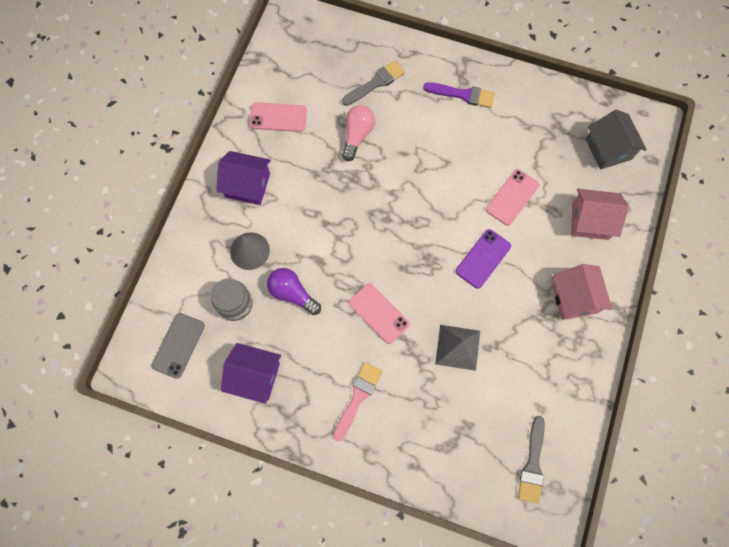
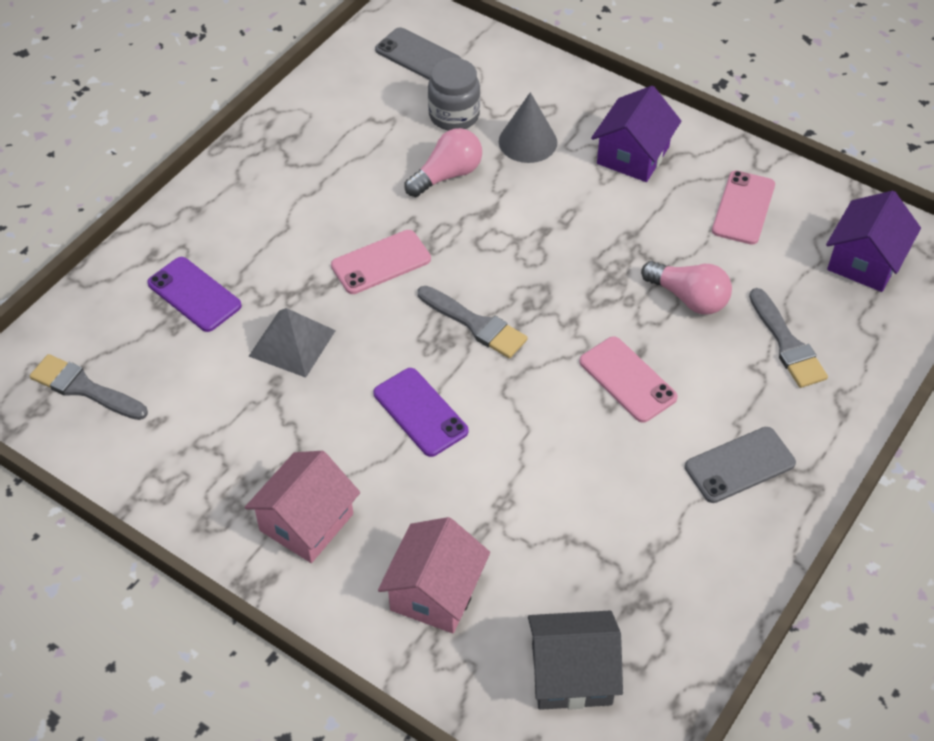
camera: 105 degrees right, 20 degrees down
purple house [221,343,281,404] -> purple house moved to [826,191,921,292]
purple light bulb [267,268,321,315] -> pink light bulb [405,128,482,197]
pink brush [333,362,383,441] -> none
purple brush [423,82,495,108] -> grey phone [685,427,796,503]
pink phone [486,169,539,226] -> pink phone moved to [579,336,678,423]
pink house [552,264,612,320] -> pink house turned 60 degrees counterclockwise [245,451,360,563]
none -> purple phone [147,257,242,332]
none -> grey brush [418,286,528,358]

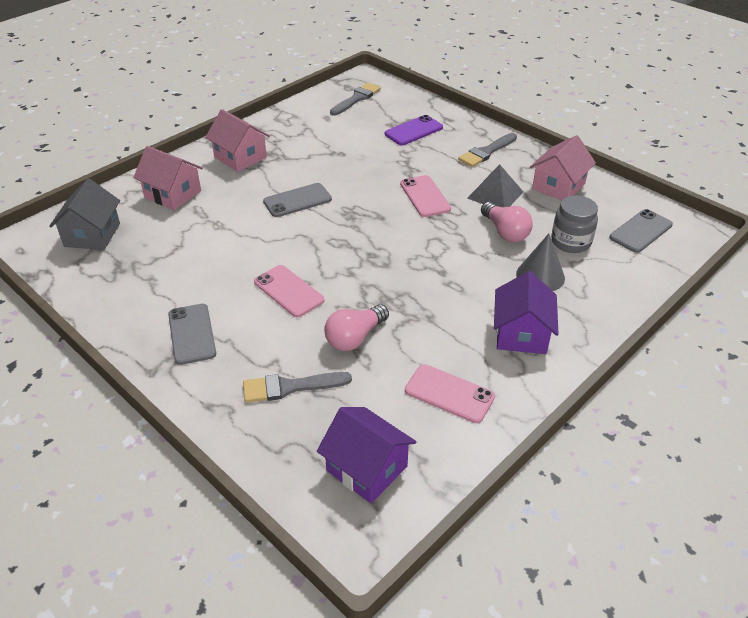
camera: 100 degrees right, 10 degrees down
grey pyramid [249,308,336,378] -> grey pyramid moved to [467,164,523,207]
purple phone [373,368,468,457] -> grey phone [263,183,332,217]
grey brush [418,286,528,358] -> grey brush moved to [458,133,517,167]
pink phone [579,336,678,423] -> pink phone turned 75 degrees clockwise [254,265,324,317]
purple house [591,86,681,182] -> purple house turned 60 degrees clockwise [494,271,559,354]
none -> pink house [530,135,596,200]

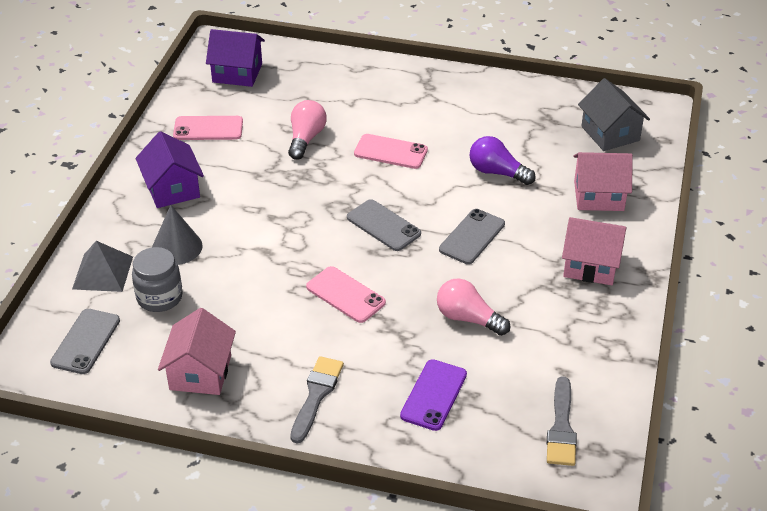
camera: 150 degrees right, 0 degrees up
grey phone [168,304,216,365] -> grey phone moved to [347,199,421,251]
grey brush [243,372,352,403] -> none
grey pyramid [467,164,523,207] -> grey pyramid moved to [72,241,133,292]
pink light bulb [481,202,533,242] -> pink light bulb moved to [437,279,510,336]
none -> purple light bulb [470,136,536,185]

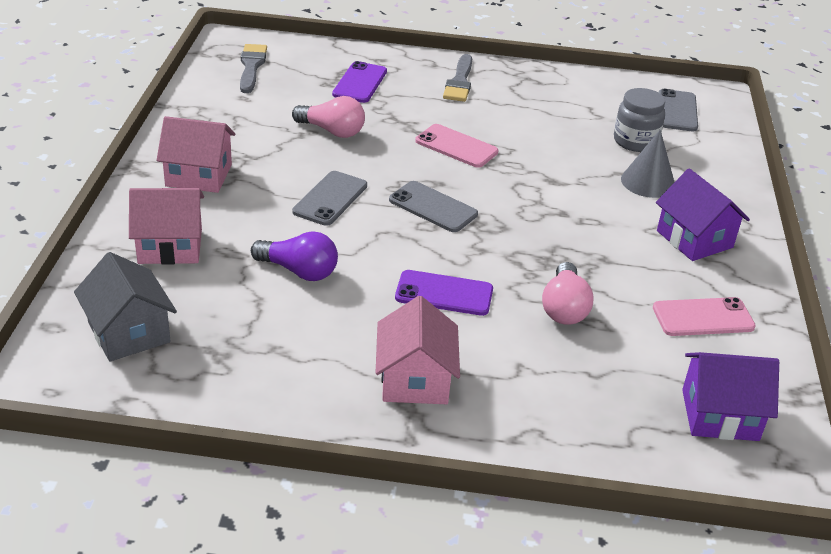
camera: 170 degrees right, 5 degrees down
grey pyramid [72,241,133,292] -> none
pink house [158,308,236,395] -> pink house moved to [376,296,460,404]
pink phone [354,134,428,169] -> purple phone [395,270,493,316]

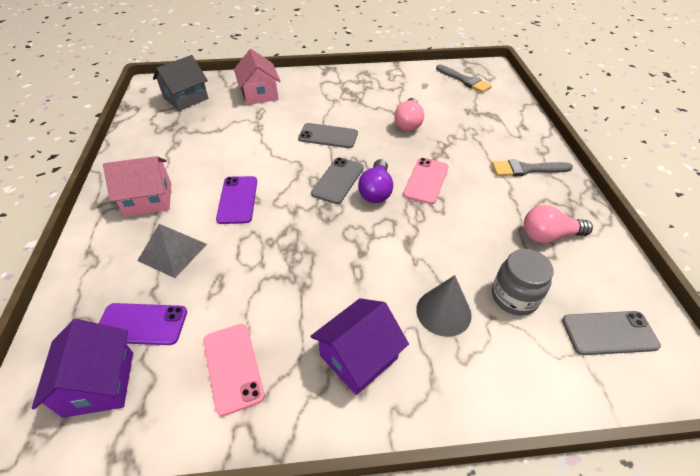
camera: 80 degrees right, 10 degrees up
pink house [157,116,236,193] -> none
grey brush [240,44,267,93] -> grey brush turned 60 degrees clockwise [436,65,492,93]
purple light bulb [251,232,338,281] -> purple light bulb moved to [358,159,393,203]
purple phone [332,61,387,103] -> purple phone moved to [99,303,187,345]
pink light bulb [542,262,593,325] -> pink light bulb moved to [524,205,593,243]
none -> grey pyramid [137,224,207,278]

